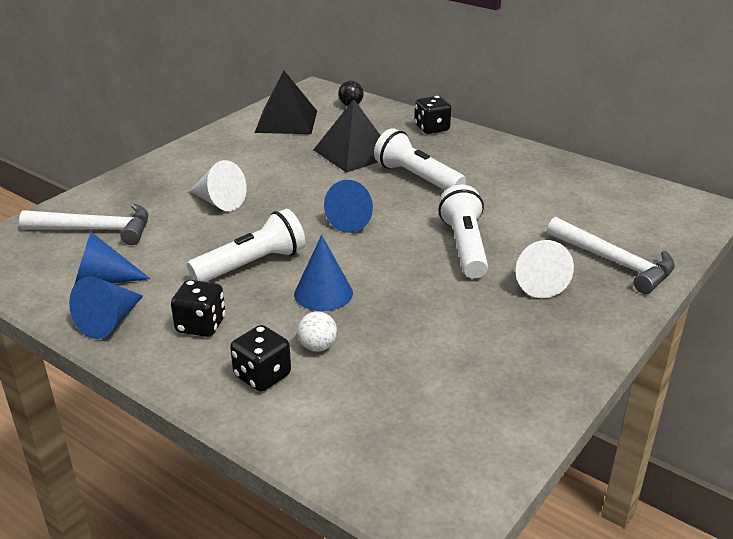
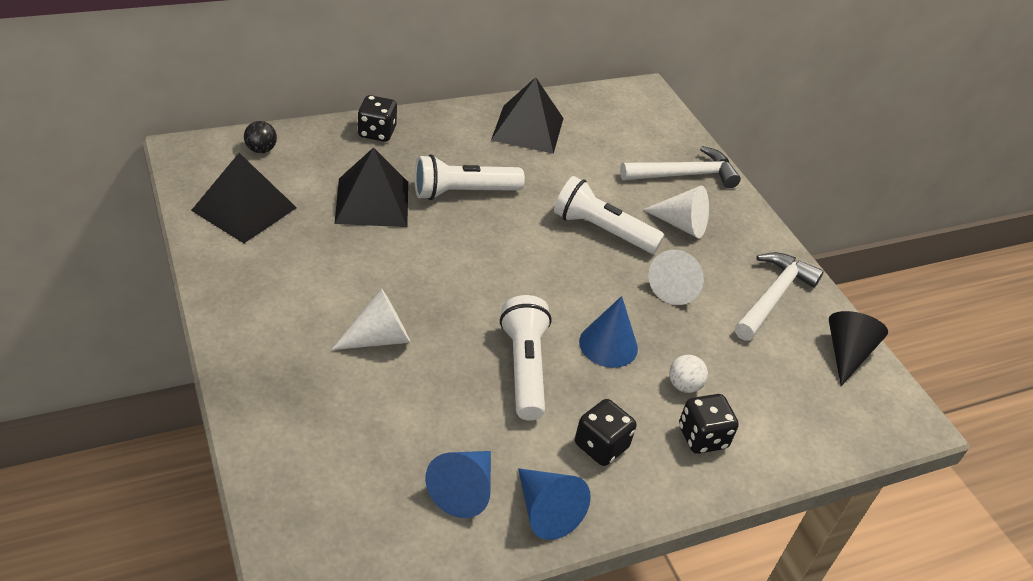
camera: 65 degrees left, 10 degrees up
white hammer [19,204,148,245] -> white hammer moved to [735,252,824,340]
blue cone [324,180,373,233] -> none
none -> black pyramid [491,77,564,154]
none -> white cone [648,250,704,305]
none -> black cone [829,311,888,386]

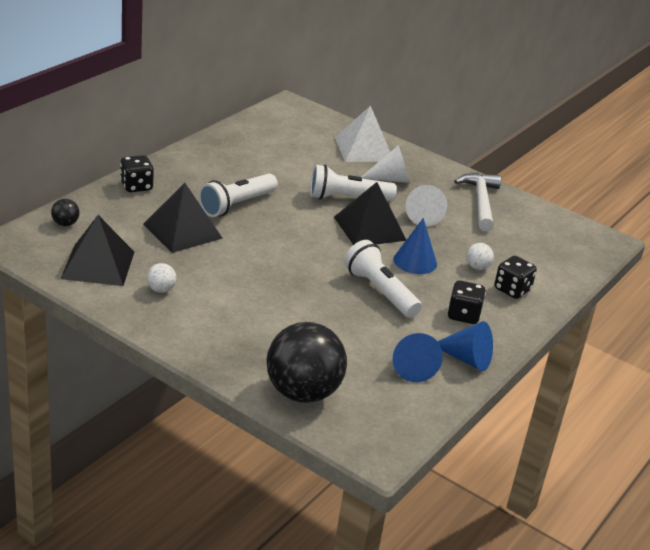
camera: 30 degrees left, 10 degrees down
white cone [331,288,411,350] -> none
black pyramid [491,77,564,154] -> black pyramid moved to [334,182,406,245]
white hammer [620,146,741,188] -> white pyramid [335,106,390,162]
black cone [829,311,888,386] -> none
none -> white ball [147,263,176,293]
none -> black ball [266,322,347,403]

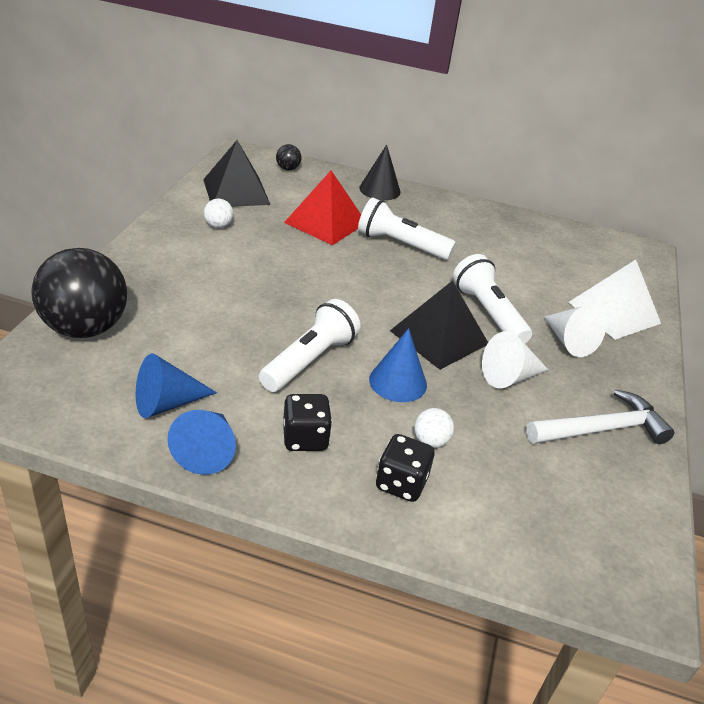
camera: 70 degrees right, 5 degrees up
black dice [120,155,154,192] -> black cone [359,144,401,200]
black pyramid [143,183,223,253] -> red pyramid [284,170,361,245]

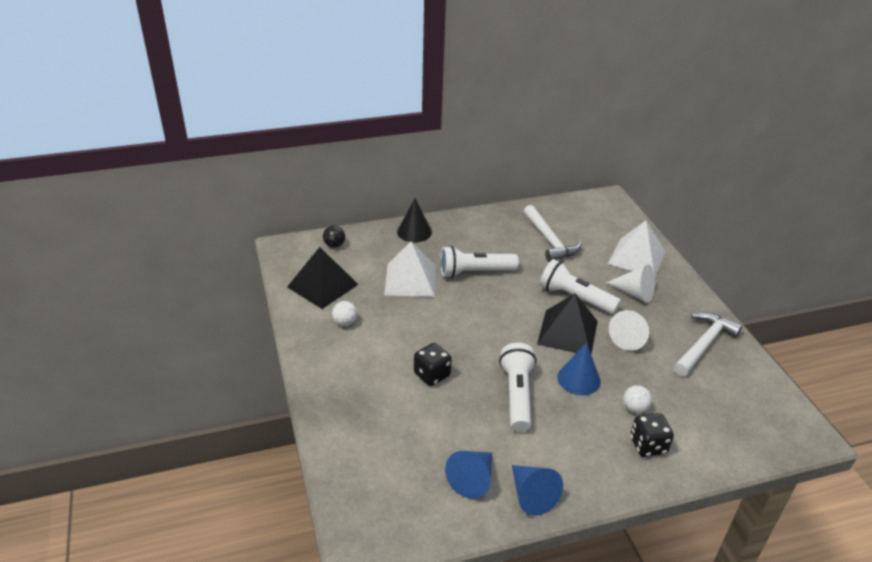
camera: 30 degrees left, 0 degrees up
black ball [32,248,127,338] -> none
black dice [283,394,332,451] -> black dice moved to [414,343,452,386]
red pyramid [284,170,361,245] -> white pyramid [384,242,436,297]
none -> white hammer [524,205,582,262]

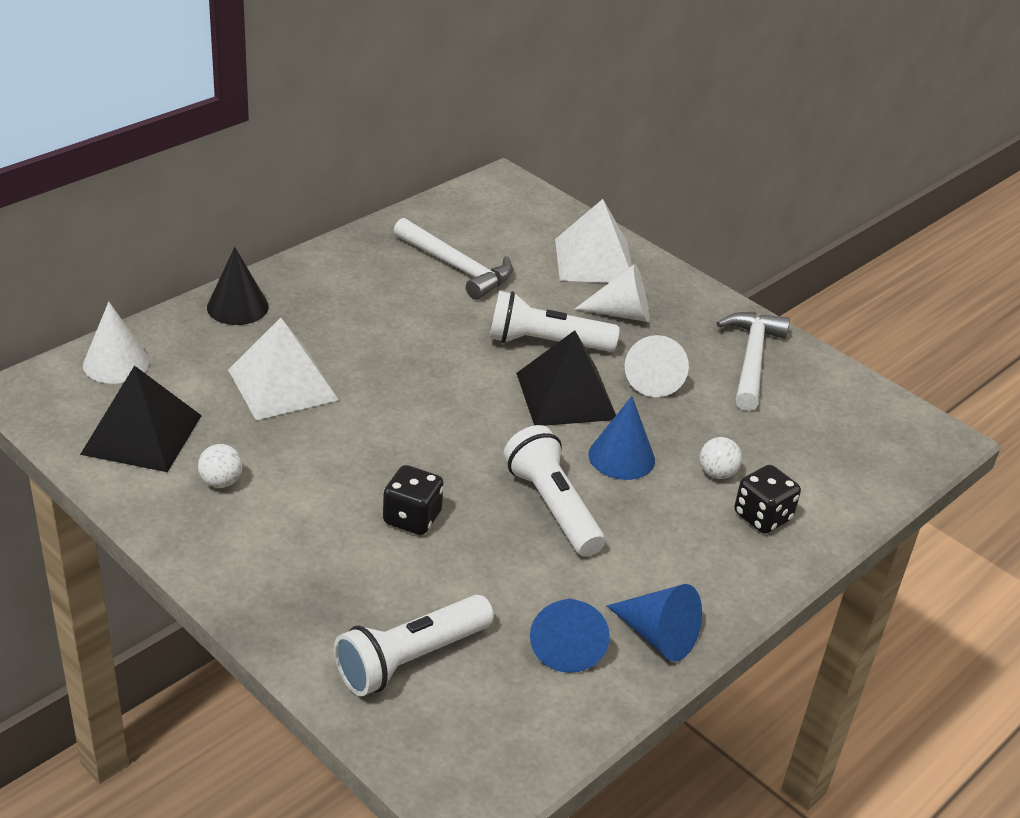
camera: 30 degrees left, 0 degrees up
black ball [323,225,345,248] -> white cone [83,302,149,384]
white flashlight [440,246,519,278] -> white flashlight moved to [334,595,494,696]

